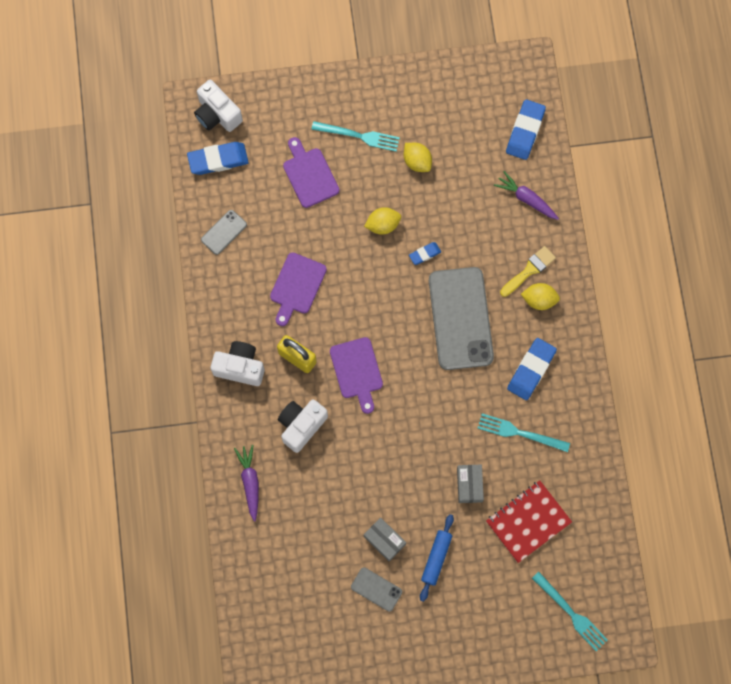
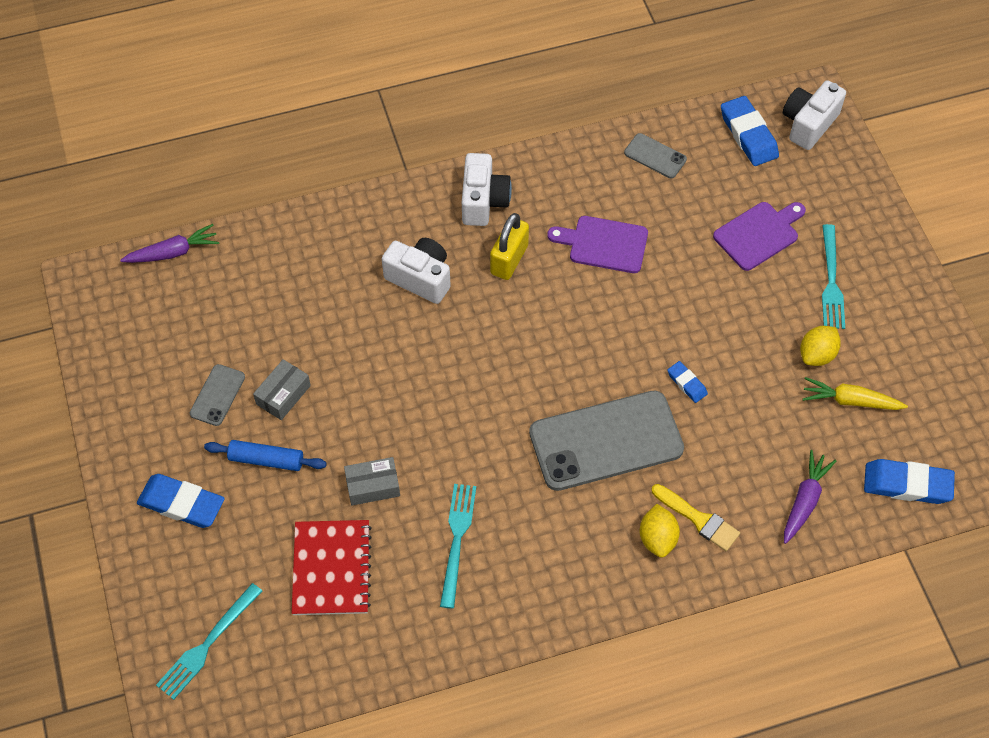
camera: 80 degrees right, 15 degrees down
purple carrot [234,445,259,521] -> purple carrot moved to [120,224,219,263]
purple cutting board [330,337,383,414] -> none
yellow lemon [364,207,401,235] -> none
red notebook [486,480,572,563] -> red notebook turned 45 degrees clockwise [292,520,372,615]
blue eraser [507,338,557,400] -> blue eraser moved to [137,474,225,528]
none -> yellow carrot [803,377,908,410]

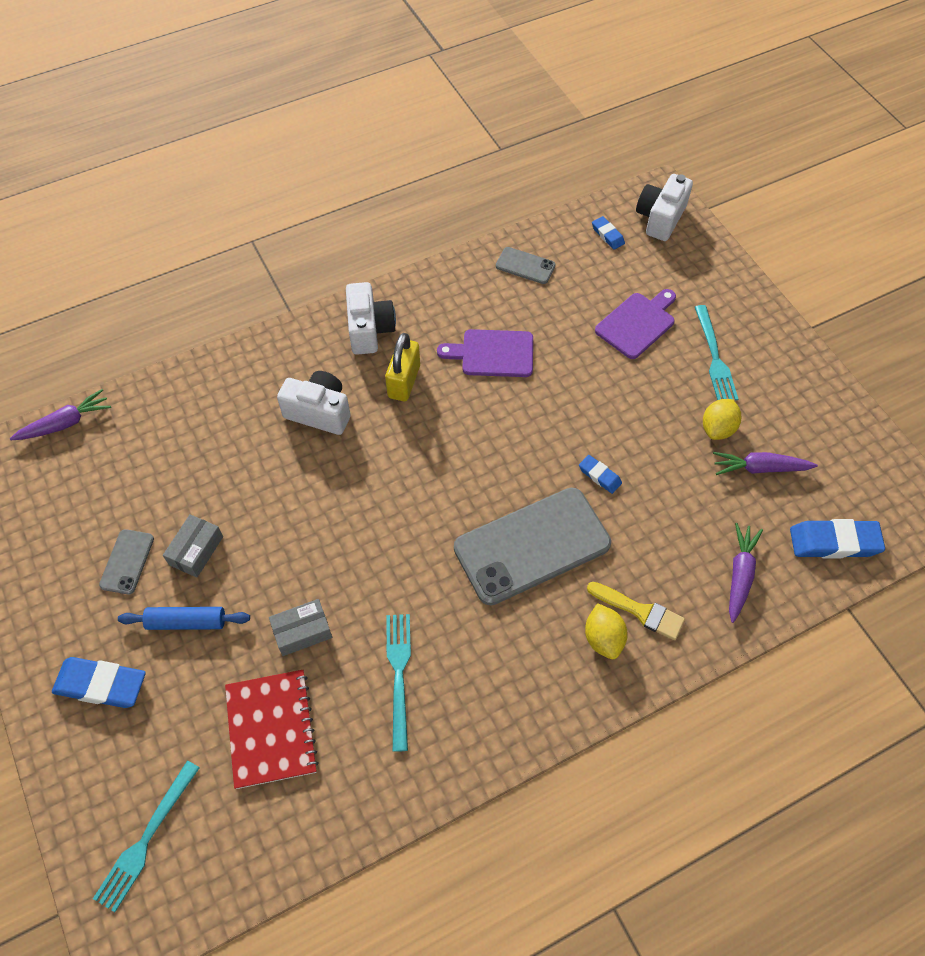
camera: 10 degrees left, 0 degrees up
blue eraser [721,96,779,166] -> blue eraser [592,216,625,250], size x0.53
yellow carrot [803,377,908,410] -> purple carrot [713,452,818,475]

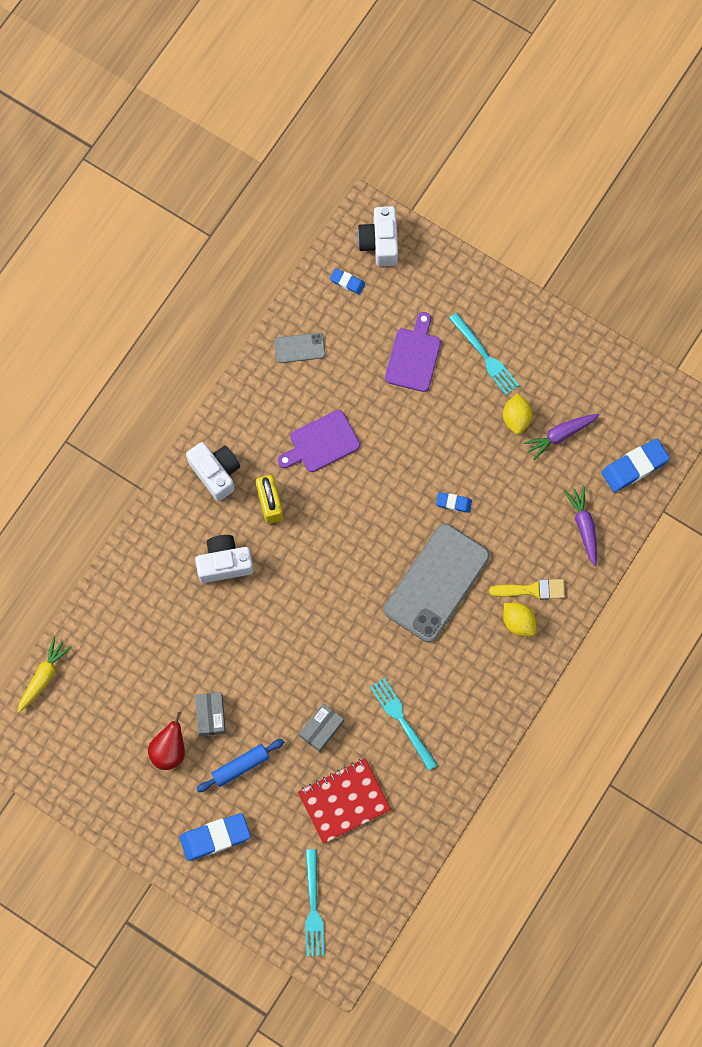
camera: 30 degrees left, 15 degrees up
purple carrot [10,389,111,440] -> yellow carrot [17,637,72,713]
grey phone [99,529,154,594] -> red pear [148,712,185,770]
red notebook [225,670,319,789] -> red notebook turned 75 degrees counterclockwise [298,758,391,844]

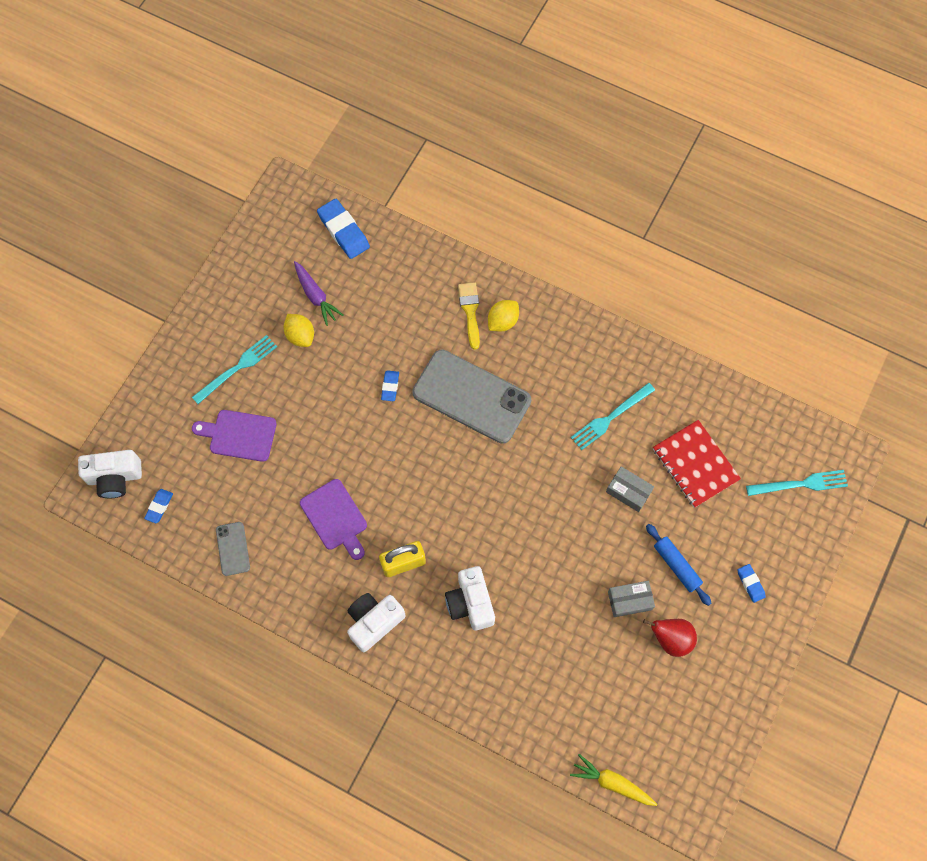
camera: 95 degrees left, 5 degrees down
blue eraser [180,813,251,861] -> blue eraser [738,564,766,603], size x0.53
yellow lemon [503,393,533,434] -> yellow lemon turned 60 degrees clockwise [283,314,314,347]
purple carrot [564,486,597,566] -> none

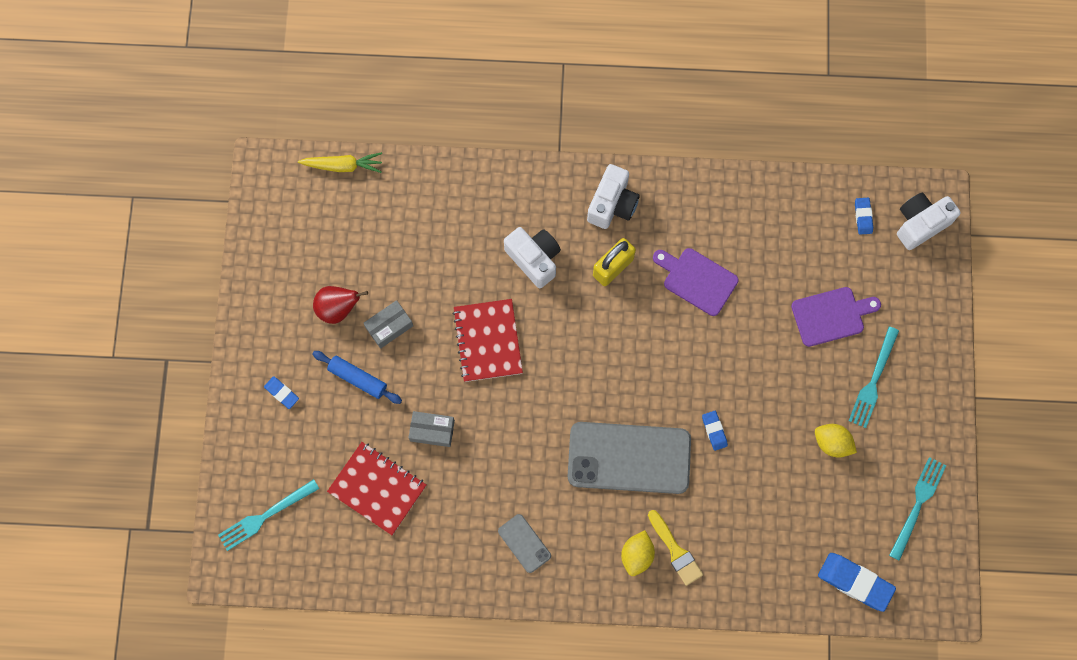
camera: 155 degrees right, 5 degrees up
grey phone [216,522,250,576] -> grey phone moved to [498,514,551,573]
purple carrot [294,261,344,326] -> none
turquoise fork [571,383,655,450] -> turquoise fork moved to [889,457,946,561]
none -> red notebook [453,299,523,382]

